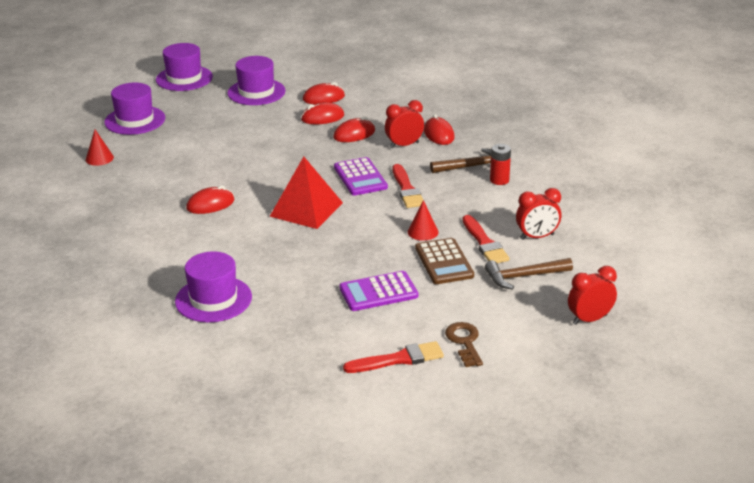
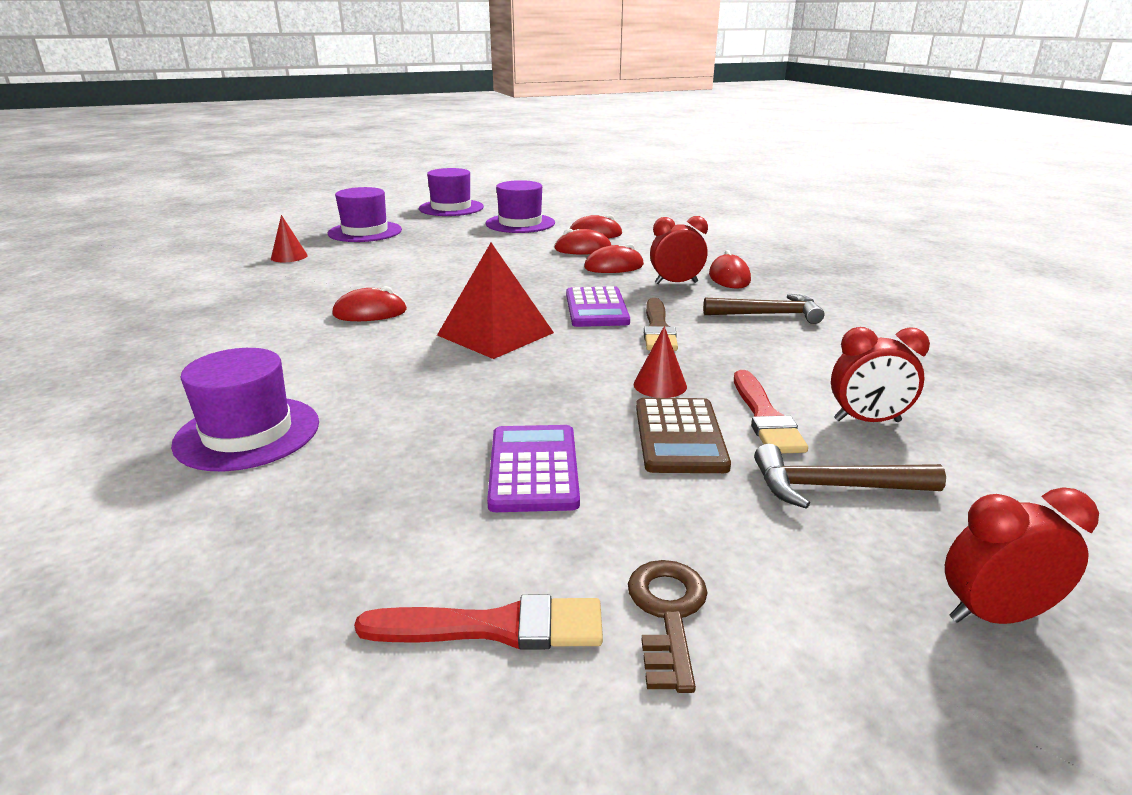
camera: 15 degrees right, 5 degrees down
purple calculator [339,271,418,311] -> purple calculator turned 90 degrees clockwise [487,425,580,512]
red brush [392,164,423,208] -> brown brush [644,298,678,351]
red battery [490,144,511,185] -> none

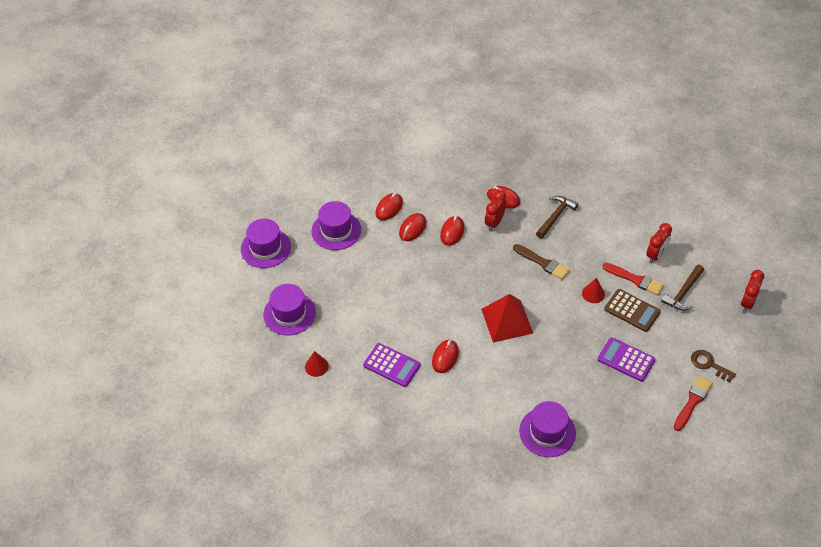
camera: 55 degrees left, 25 degrees up
purple calculator [566,286,630,327] -> purple calculator moved to [363,343,420,387]

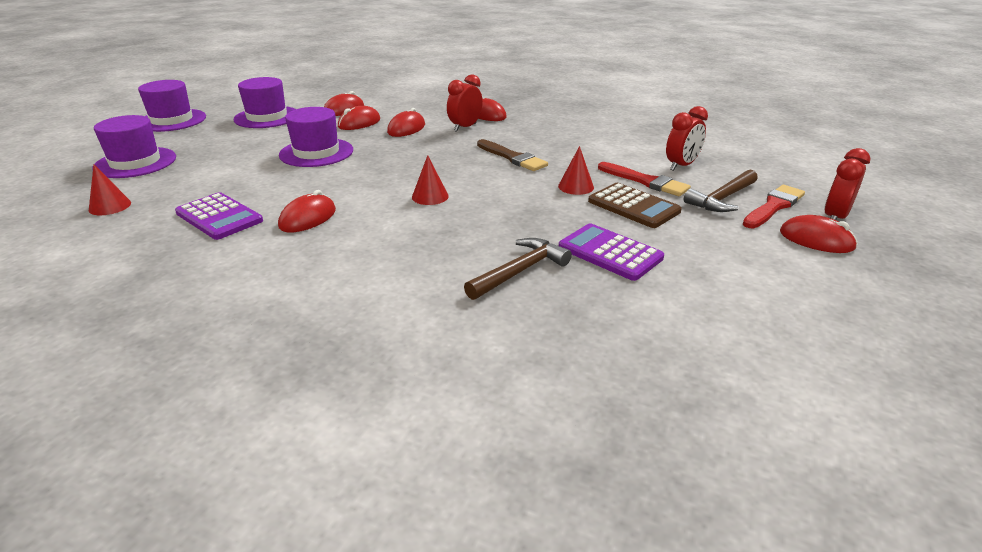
camera: 10 degrees right, 20 degrees down
red pyramid [481,294,533,342] -> red cone [412,155,449,205]
purple hat [519,401,576,457] -> purple hat moved to [279,107,353,167]
brown hammer [536,196,579,238] -> brown hammer moved to [464,238,572,300]
red brush [674,376,713,431] -> red brush moved to [743,185,805,228]
brown key [691,350,736,382] -> none
none -> red mouse [780,215,858,253]

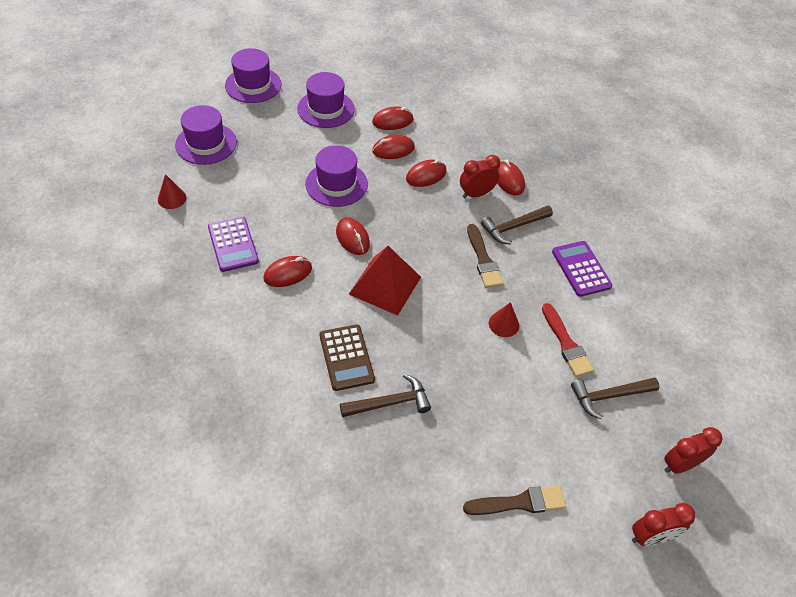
camera: 25 degrees right, 20 degrees up
red cone [412,155,449,205] -> red pyramid [349,246,421,316]
purple calculator [559,223,664,281] -> purple calculator moved to [552,241,612,297]
brown calculator [588,183,682,228] -> brown calculator moved to [320,325,375,391]
red clock [666,106,708,171] -> red clock moved to [632,503,696,546]
red brush [743,185,805,228] -> none
red mouse [780,215,858,253] -> red mouse moved to [336,217,370,255]
none -> brown brush [463,485,566,515]
none -> brown hammer [481,205,553,244]

